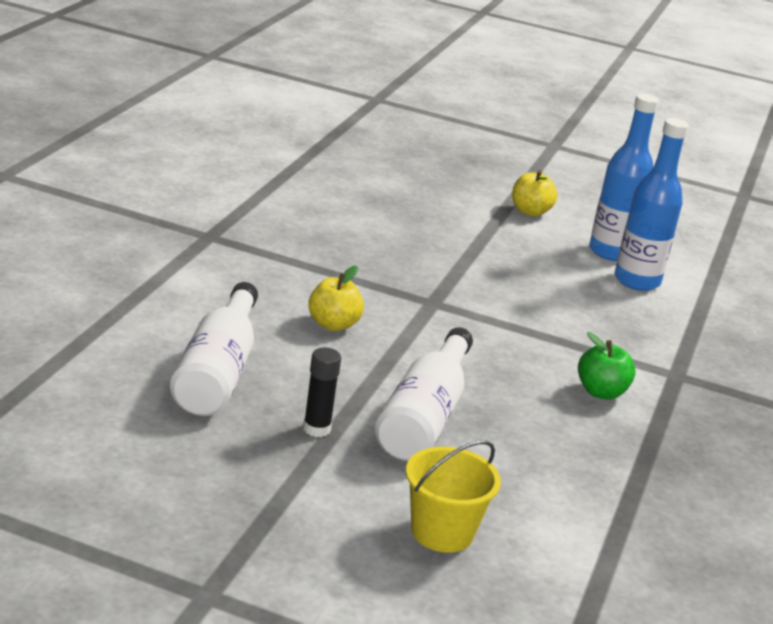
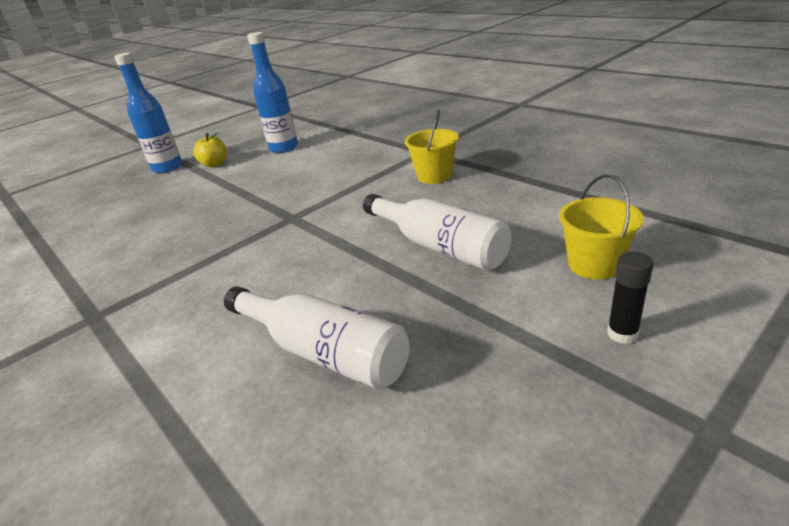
camera: 55 degrees left, 5 degrees up
black glue stick [303,347,341,437] -> black glue stick moved to [607,251,654,344]
yellow apple [308,266,364,331] -> none
green apple [578,332,636,400] -> yellow bucket [405,110,459,184]
blue bottle [615,118,689,291] -> blue bottle moved to [114,52,182,173]

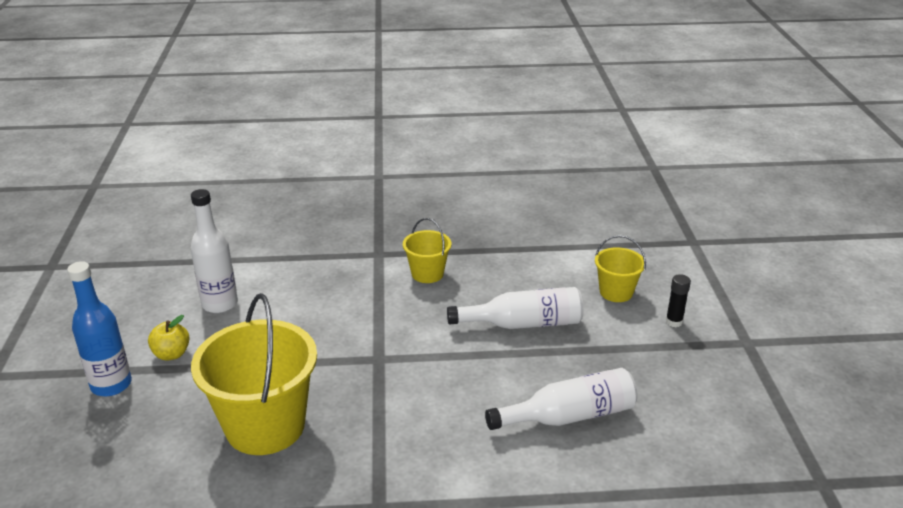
camera: 55 degrees left, 0 degrees up
blue bottle [247,32,298,153] -> white bottle [191,189,238,313]
none -> yellow bucket [191,293,317,455]

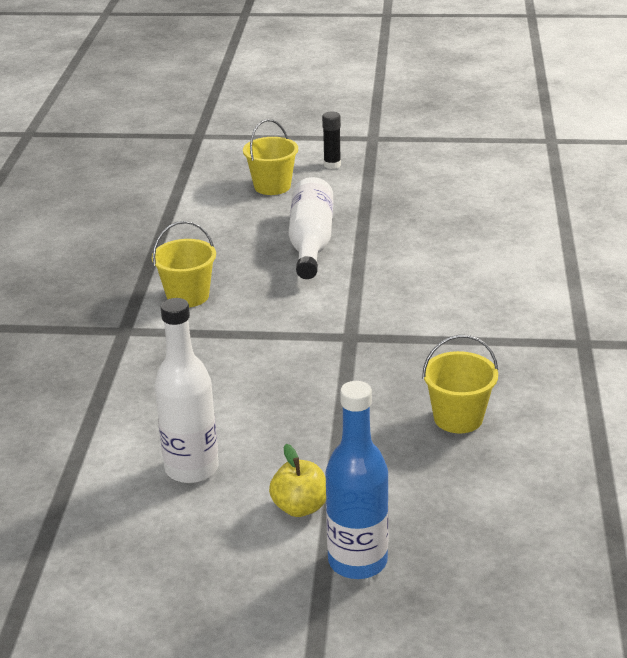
camera: 80 degrees left, 0 degrees up
yellow bucket [191,293,317,455] -> yellow bucket [422,335,498,434], size x0.51
white bottle [485,368,637,430] -> none

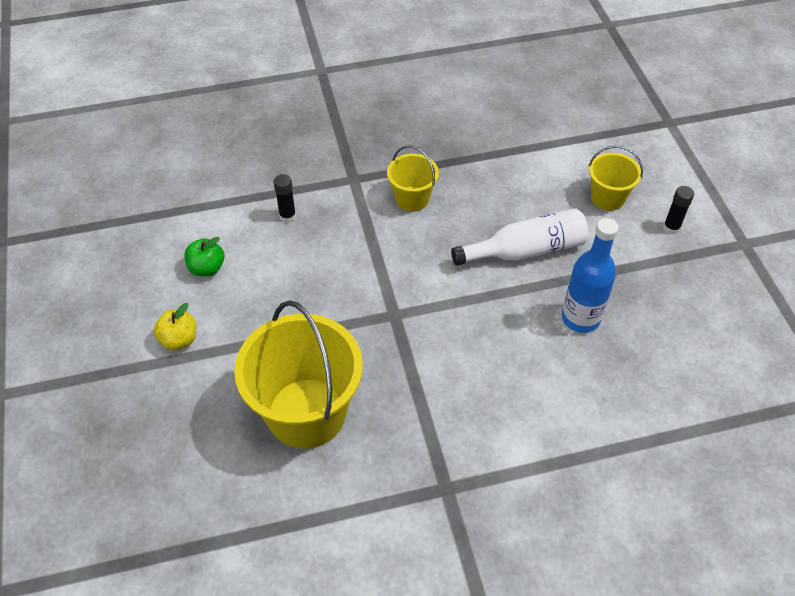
camera: 70 degrees right, 20 degrees up
white bottle [154,298,219,483] -> green apple [184,237,224,276]
blue bottle [325,381,389,579] -> blue bottle moved to [562,218,619,333]
yellow bucket [422,335,498,434] -> yellow bucket [234,300,363,449], size x1.96
none -> black glue stick [274,174,296,223]

